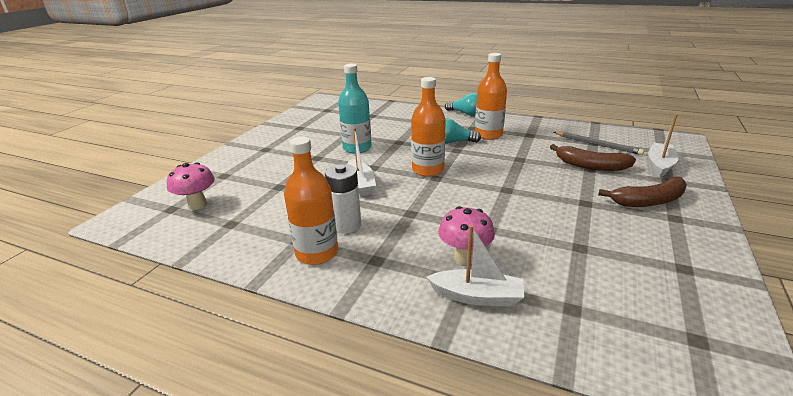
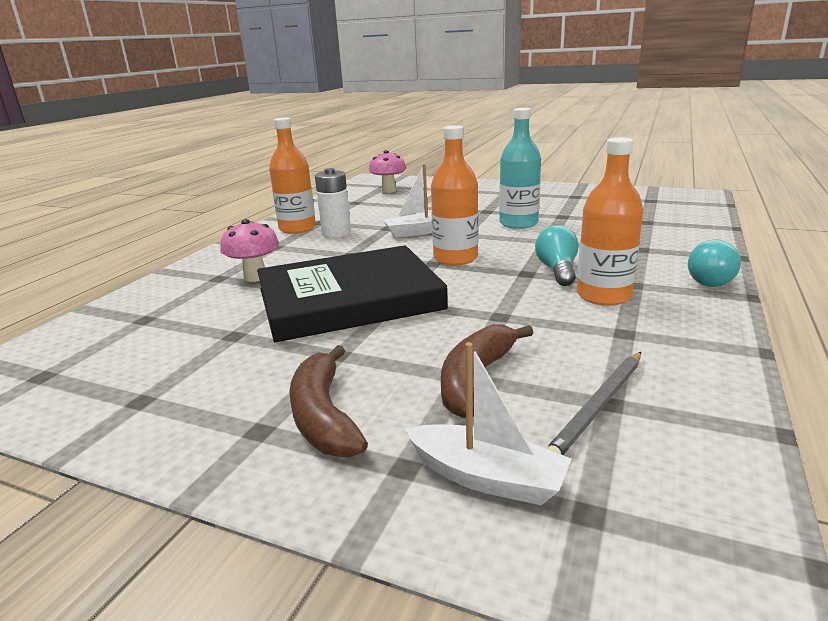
camera: 90 degrees right, 5 degrees down
white boat [426,225,524,307] -> none
none -> black book [257,245,448,342]

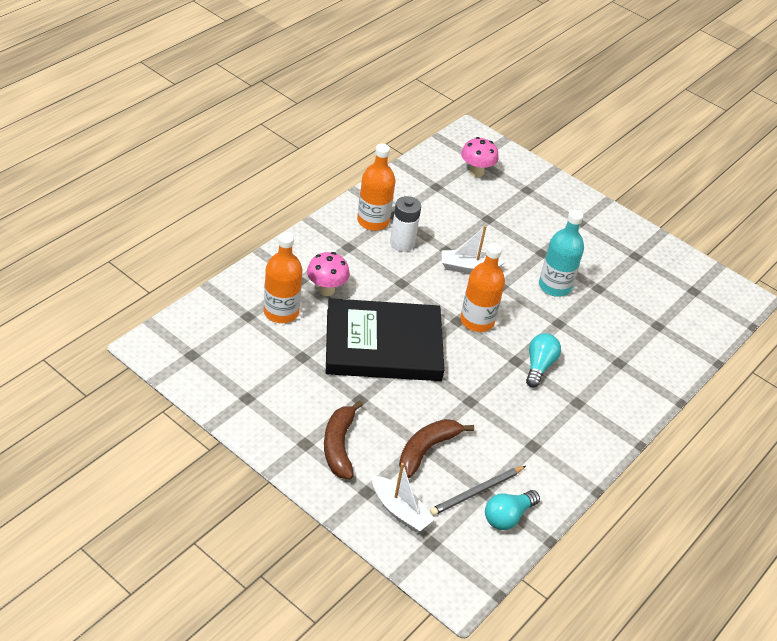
camera: 10 degrees right, 20 degrees up
orange bottle [577,137,643,306] -> orange bottle moved to [264,232,303,323]
turquoise light bulb [688,240,741,287] -> turquoise light bulb moved to [485,490,540,530]

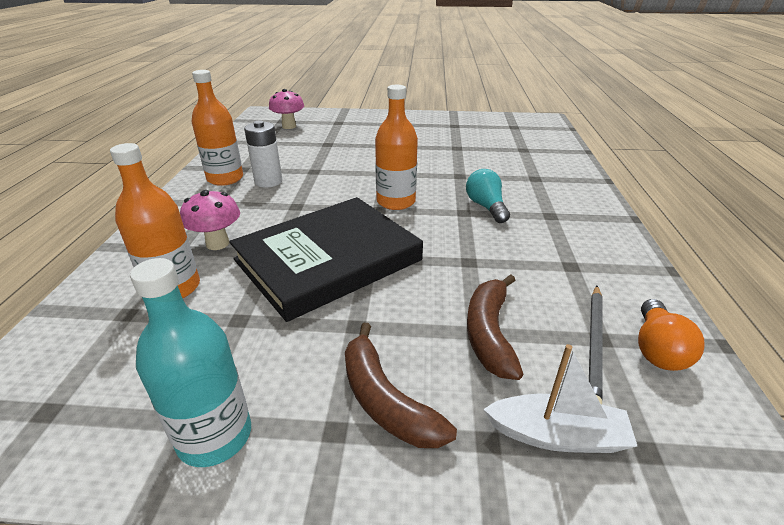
camera: 30 degrees left, 10 degrees down
white boat [442,225,505,274] -> none
turquoise light bulb [485,490,540,530] -> orange light bulb [638,299,705,371]
turquoise bottle [539,210,584,297] -> turquoise bottle moved to [130,258,251,467]

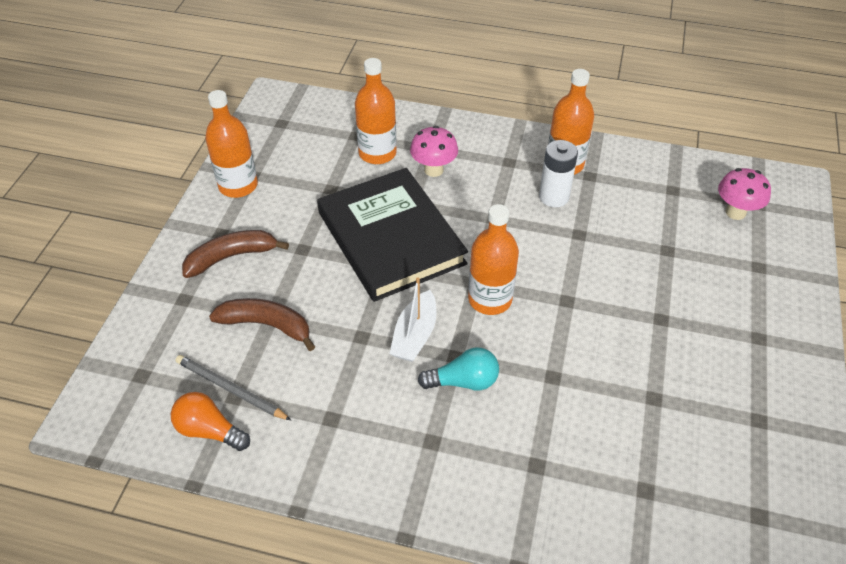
camera: 100 degrees right, 15 degrees up
turquoise bottle [130,258,251,467] -> orange bottle [205,90,258,198]
white boat [483,344,637,453] -> white boat moved to [389,277,436,362]

